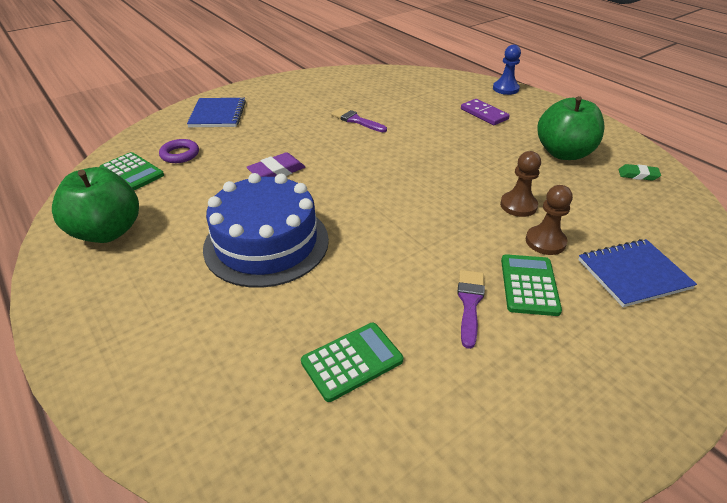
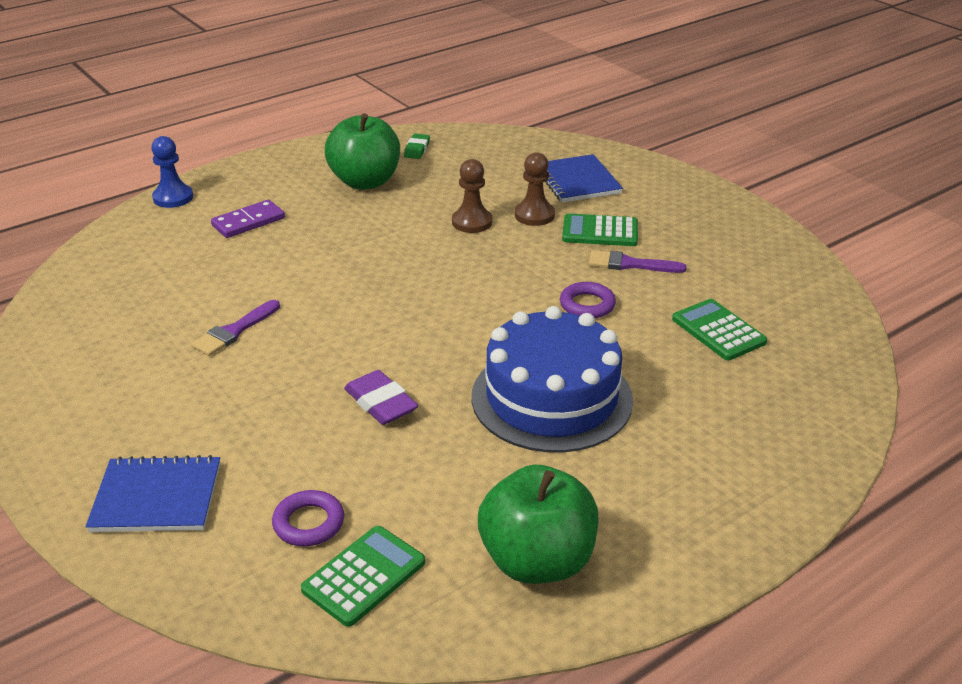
camera: 90 degrees left, 5 degrees down
none -> purple ring [560,282,616,318]

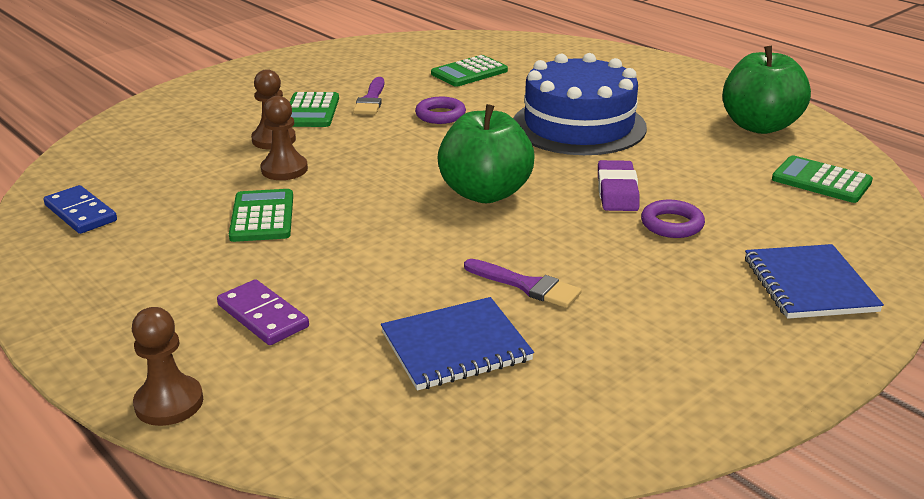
camera: 95 degrees left, 5 degrees down
blue pawn [151,136,193,208] -> brown pawn [132,307,203,426]
purple ring [272,490,344,546] -> purple ring moved to [641,200,705,238]
green apple [325,113,400,190] -> green apple moved to [438,104,535,203]
purple eraser [344,370,418,425] -> purple eraser turned 45 degrees counterclockwise [598,160,640,211]
green eraser [404,134,430,159] -> blue domino [43,185,117,234]
blue notebook [545,154,623,202] -> blue notebook moved to [381,297,534,391]
none -> green calculator [229,189,293,242]

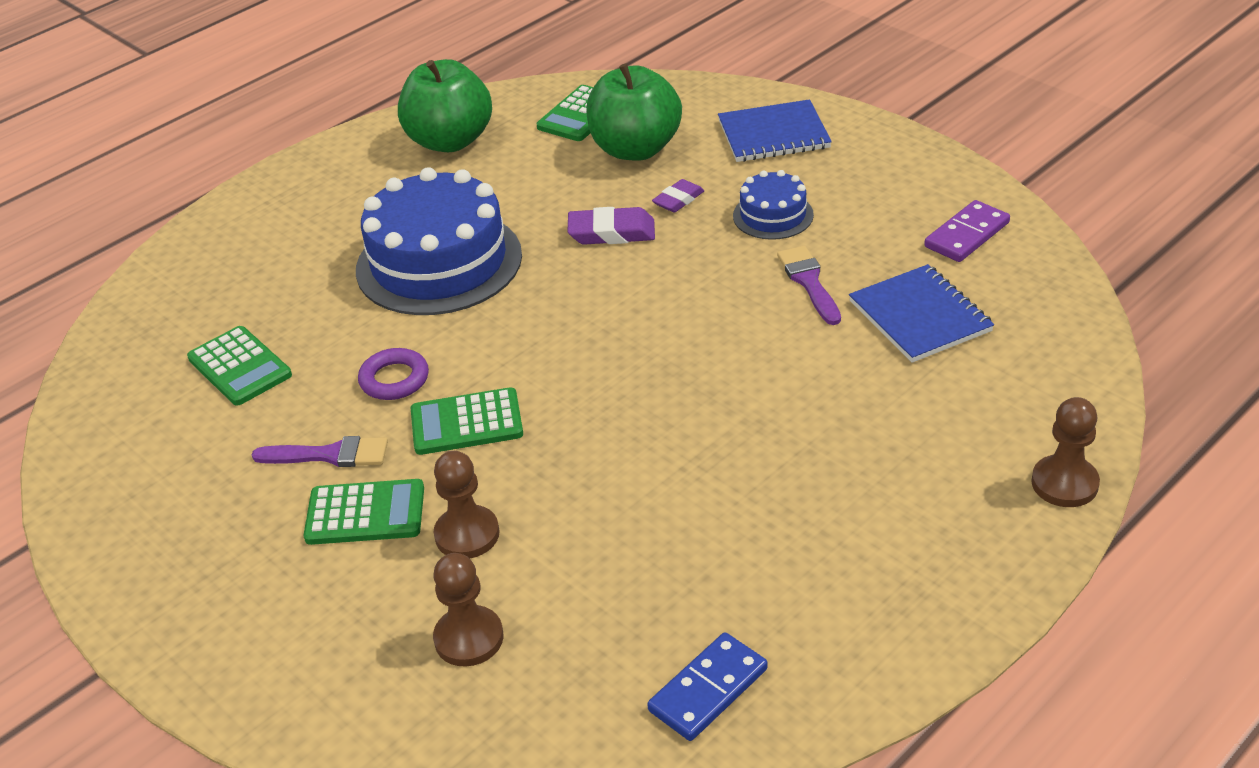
camera: 90 degrees left, 10 degrees up
purple domino [217,279,309,345] -> purple domino moved to [924,200,1010,262]
green calculator [229,189,293,242] -> green calculator moved to [411,387,523,455]
brown pawn [261,96,308,180] -> brown pawn moved to [433,553,504,667]
green apple [438,104,535,203] -> green apple moved to [586,63,682,161]
purple brush [464,259,582,308] -> purple brush turned 45 degrees counterclockwise [777,246,841,325]
purple ring [641,200,705,238] -> purple eraser [652,179,705,212]
none -> blue cake [733,170,814,240]

